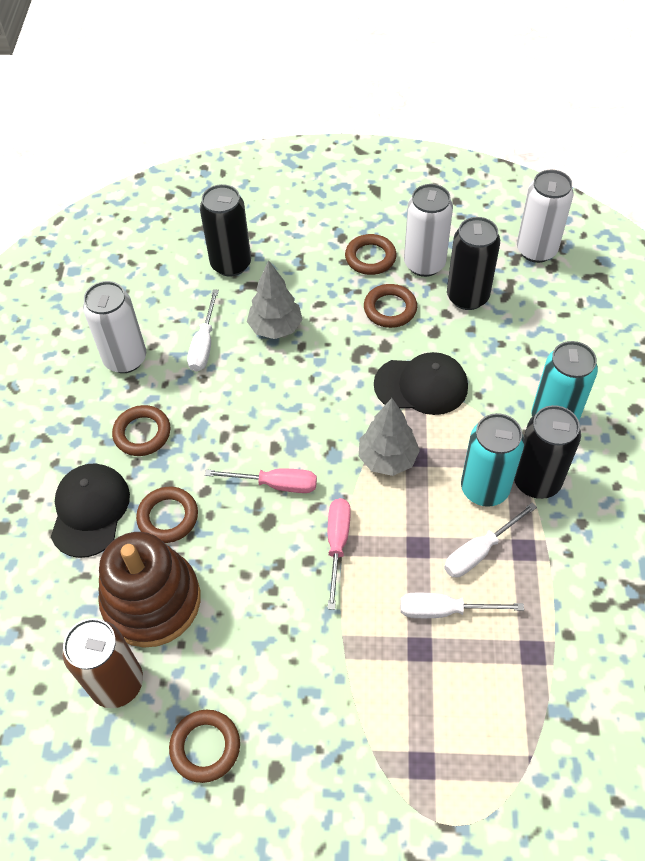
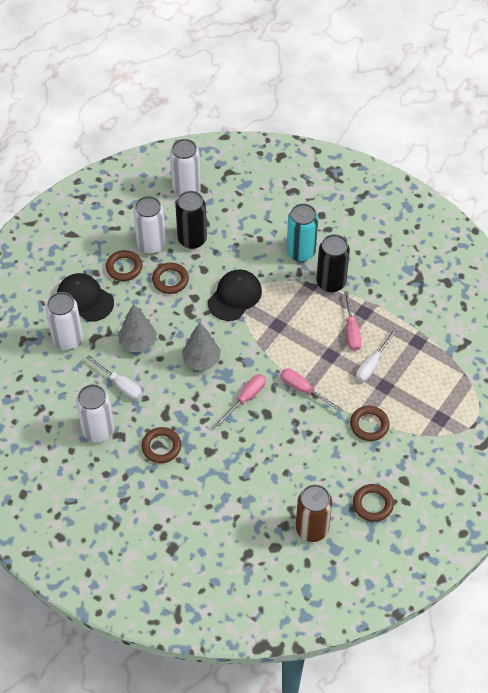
camera: 60 degrees left, 0 degrees up
black cap [51,463,130,558] -> black cap moved to [57,273,114,322]
brown stacking toy [98,532,200,648] -> none
brown ring [136,487,198,543] -> brown ring moved to [350,406,390,441]
black can [200,184,251,277] -> white can [46,292,83,350]
grey tree [359,398,420,476] -> grey tree moved to [182,322,221,370]
white screwdriver [444,503,537,577] -> pink screwdriver [344,291,362,351]
turquoise can [461,413,524,507] -> none

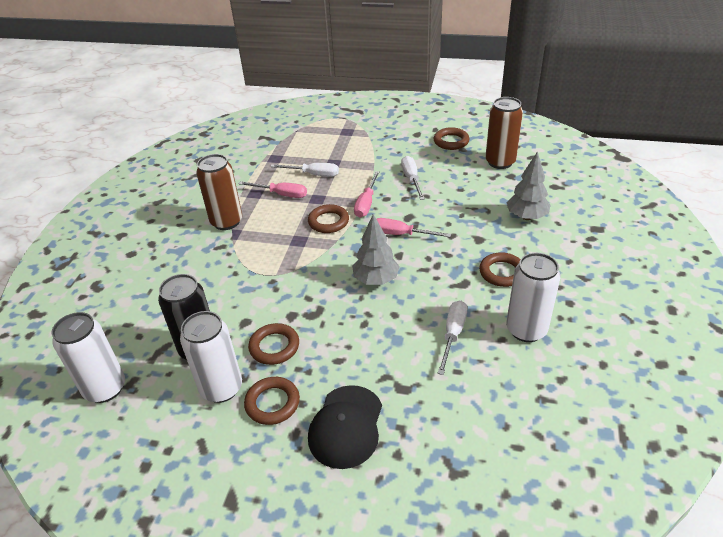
camera: 110 degrees left, 15 degrees down
white can [46,292,83,350] -> none
grey tree [118,304,157,352] -> grey tree moved to [506,151,551,220]
black cap [208,270,262,321] -> none
turquoise can [287,203,318,262] -> none
black can [316,234,350,293] -> brown can [196,154,242,230]
pink screwdriver [344,291,362,351] -> pink screwdriver turned 45 degrees clockwise [238,181,307,198]
brown ring [350,406,390,441] -> brown ring moved to [308,204,349,233]
none -> white screwdriver [401,156,425,200]

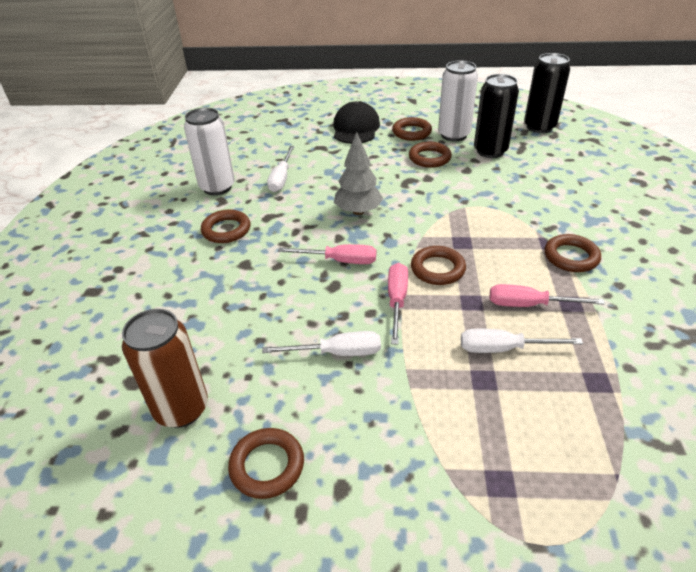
camera: 170 degrees right, 0 degrees up
white can [52,312,125,403] -> black can [524,53,570,133]
brown can [196,154,242,230] -> brown ring [545,234,601,272]
white screwdriver [401,156,425,200] -> white screwdriver turned 75 degrees counterclockwise [262,331,381,356]
grey tree [506,151,551,220] -> none

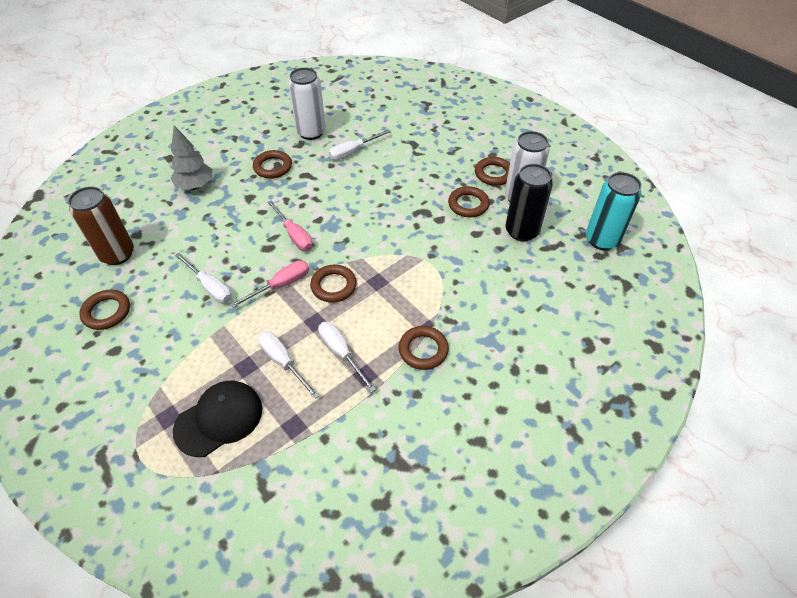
camera: 45 degrees right, 10 degrees up
black cap [333,101,380,144] -> black cap moved to [173,381,262,457]
grey tree [334,132,383,215] -> grey tree moved to [171,125,212,190]
pink screwdriver [490,284,605,307] -> white screwdriver [318,322,376,393]
black can [524,53,570,133] -> turquoise can [586,172,642,250]

